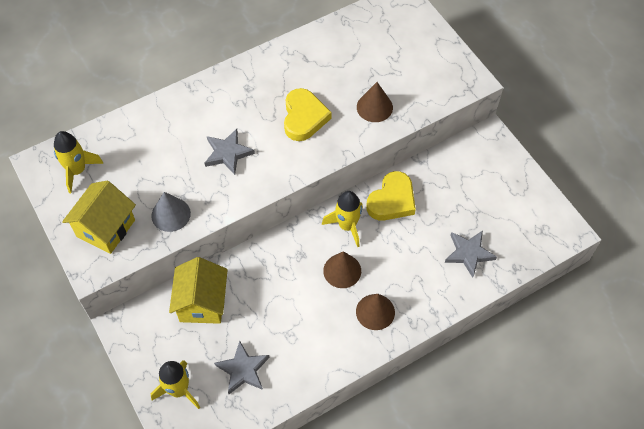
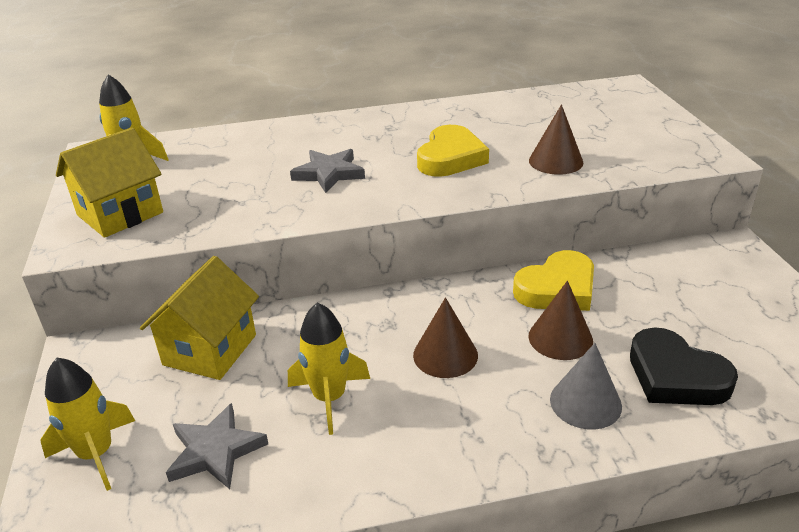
camera: 20 degrees right, 25 degrees down
grey cone [151,192,191,232] -> grey cone moved to [550,343,622,430]
yellow rocket [322,191,363,247] -> yellow rocket moved to [288,302,370,435]
brown cone [356,294,395,330] -> brown cone moved to [529,281,593,360]
grey star [445,231,497,278] -> black heart [630,327,738,405]

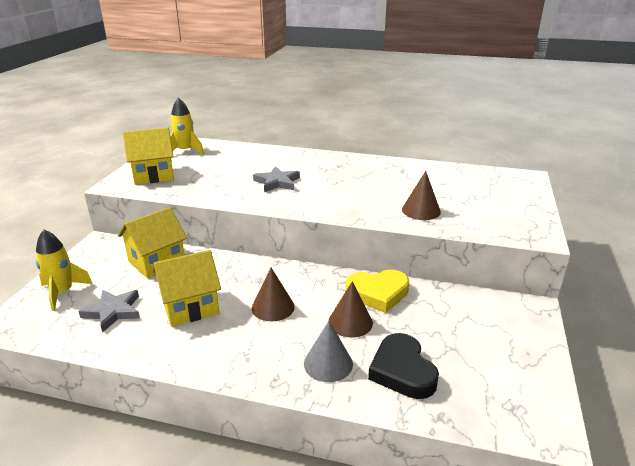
camera: 25 degrees right, 5 degrees down
yellow rocket [288,302,370,435] -> yellow house [153,250,221,327]
yellow heart [417,125,489,177] -> none

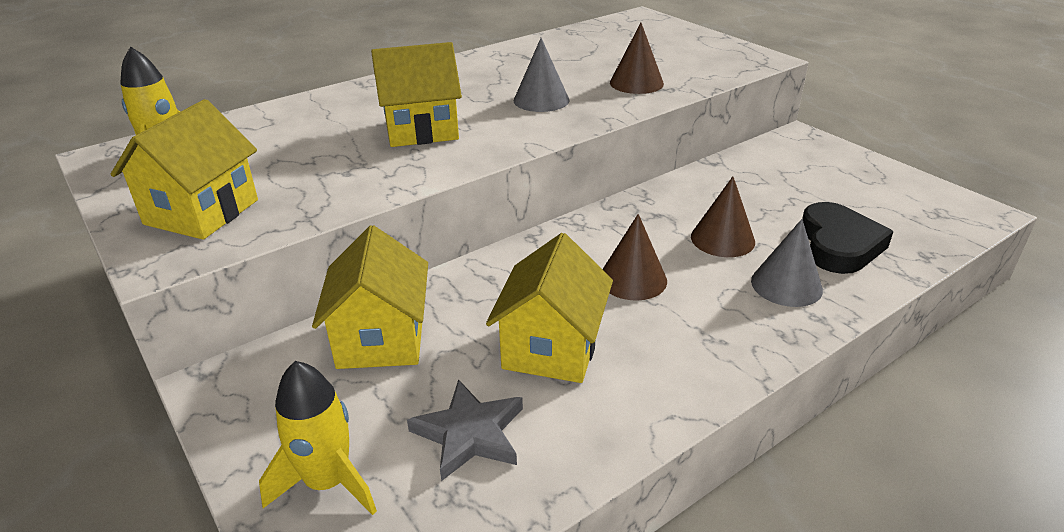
camera: 50 degrees left, 5 degrees up
grey star [253,166,300,192] -> yellow house [371,42,462,147]
yellow heart [346,270,409,313] -> none
black heart [368,333,439,399] -> black heart turned 105 degrees counterclockwise [802,202,894,274]
none -> grey cone [514,38,570,112]

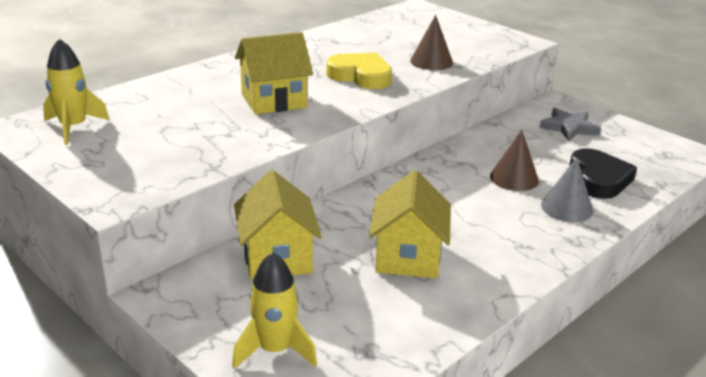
camera: 10 degrees left, 5 degrees down
yellow house [111,99,258,240] -> none
grey star [407,379,523,481] -> grey star moved to [539,108,601,141]
grey cone [514,38,570,112] -> yellow heart [326,53,392,89]
brown cone [603,214,667,301] -> none

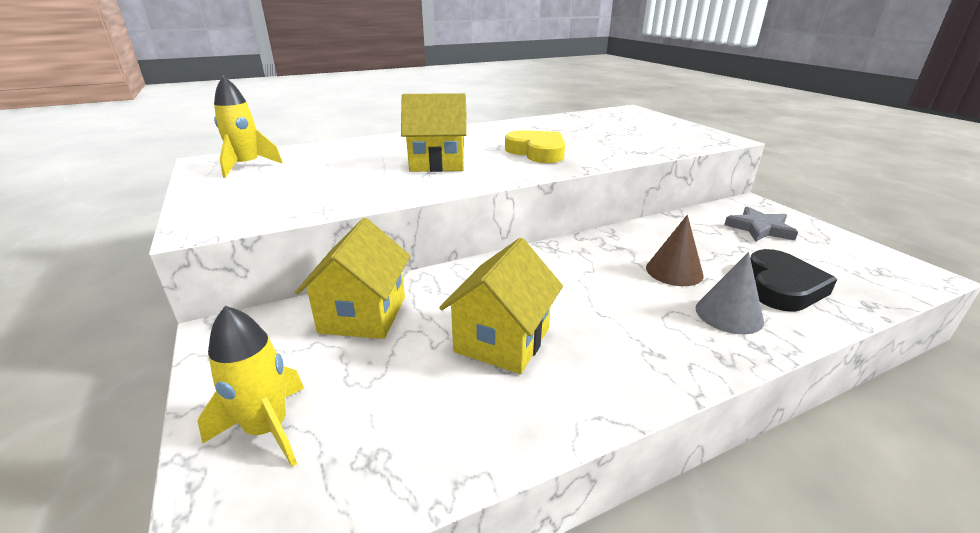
camera: 20 degrees right, 0 degrees up
brown cone [410,15,453,70] -> none

